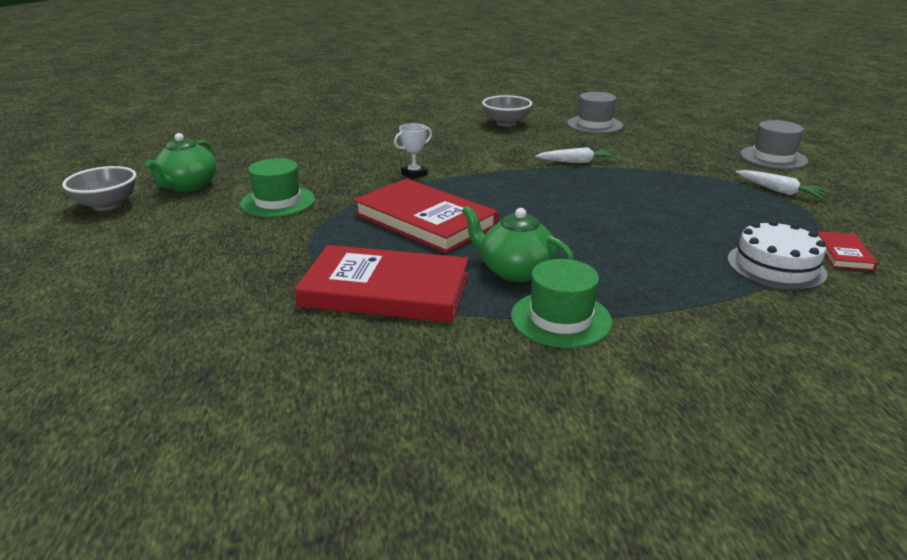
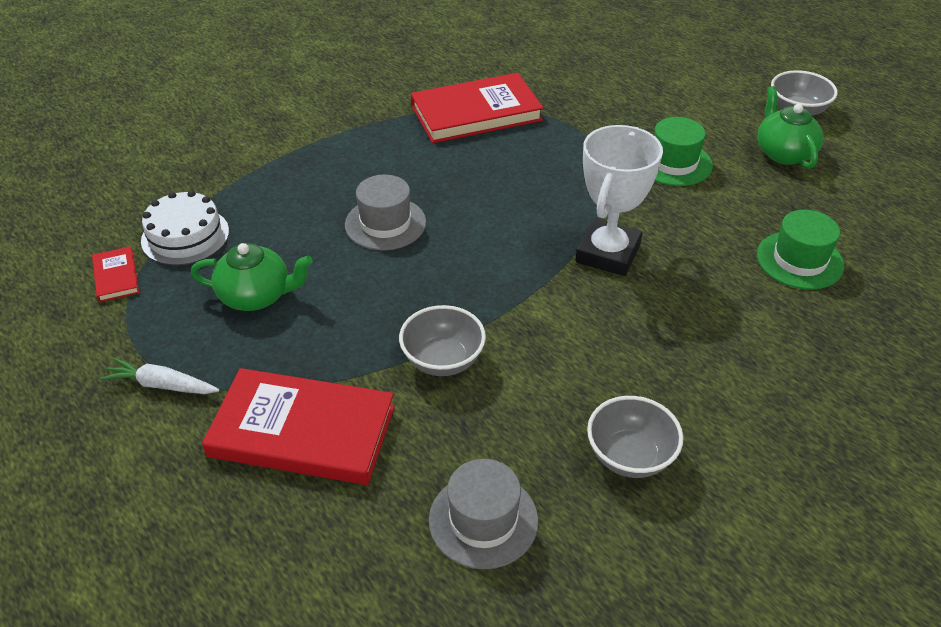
camera: 150 degrees right, 15 degrees up
red book [354,179,498,253] -> red book moved to [202,368,395,485]
white trophy [394,123,432,179] -> white trophy [575,125,663,276], size x2.12
green teapot [462,205,574,282] -> green teapot moved to [191,243,313,311]
green hat [511,259,612,348] -> green hat moved to [757,210,844,290]
white carrot [535,147,617,163] -> grey bowl [399,305,486,376]
grey hat [740,120,808,169] -> grey hat moved to [345,175,426,250]

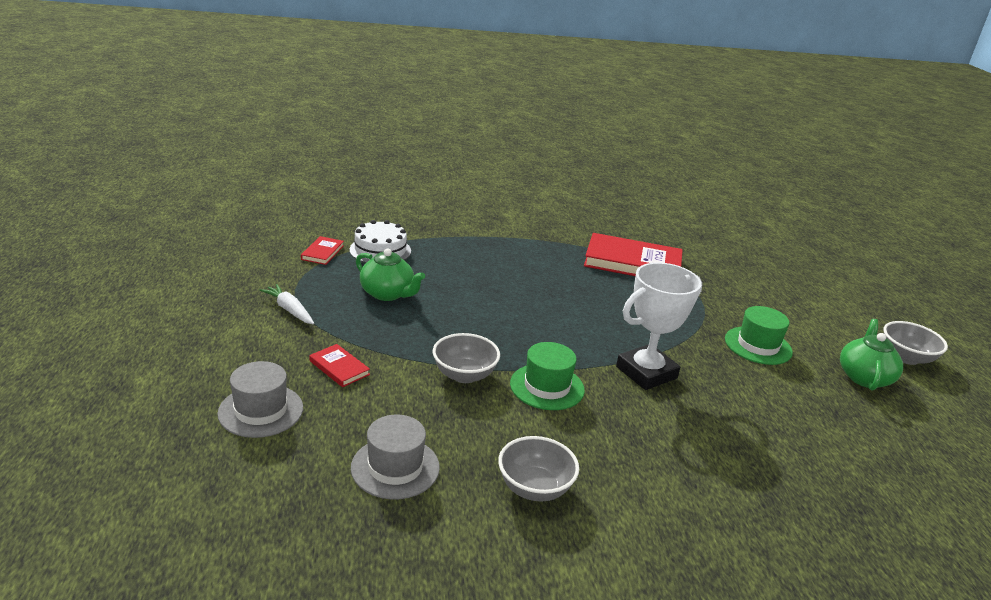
camera: 30 degrees right, 15 degrees down
red book [202,368,395,485] -> red book [309,344,370,387], size x0.45
grey hat [345,175,426,250] -> grey hat moved to [217,361,303,438]
green hat [757,210,844,290] -> green hat moved to [510,342,585,410]

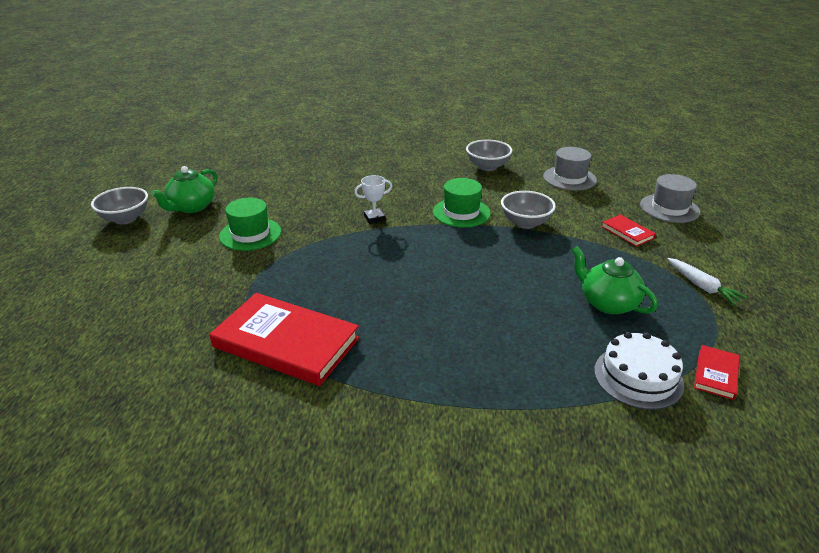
camera: 165 degrees left, 5 degrees up
white trophy [616,262,702,390] -> white trophy [354,175,392,224], size x0.47

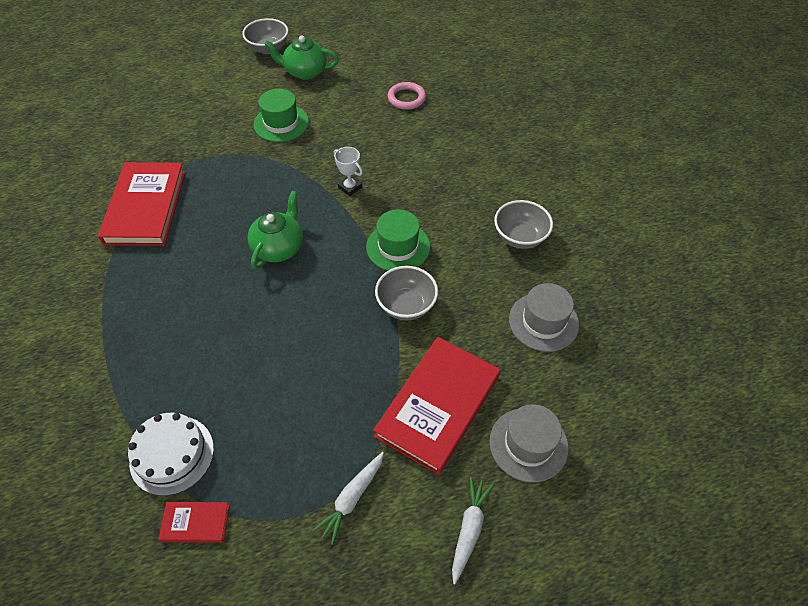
camera: 65 degrees right, 20 degrees up
green teapot [572,246,658,314] -> green teapot moved to [247,191,303,269]
red book [601,215,656,247] -> red book [373,337,500,475], size x2.20
none -> pink ring [388,82,426,110]
none -> white carrot [452,477,494,584]

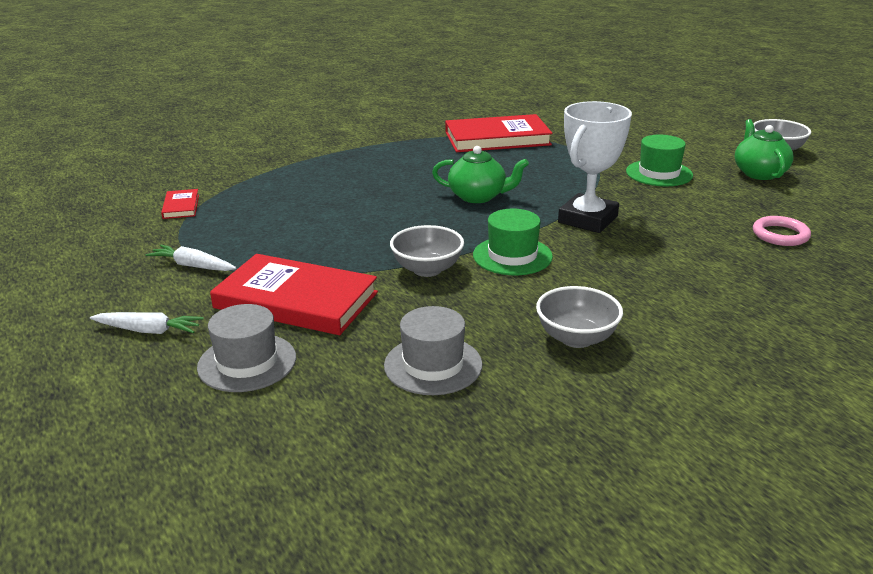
camera: 80 degrees right, 25 degrees down
white cake [128,413,214,496] -> none
white trophy [333,147,363,196] -> white trophy [558,101,632,233], size x2.12

